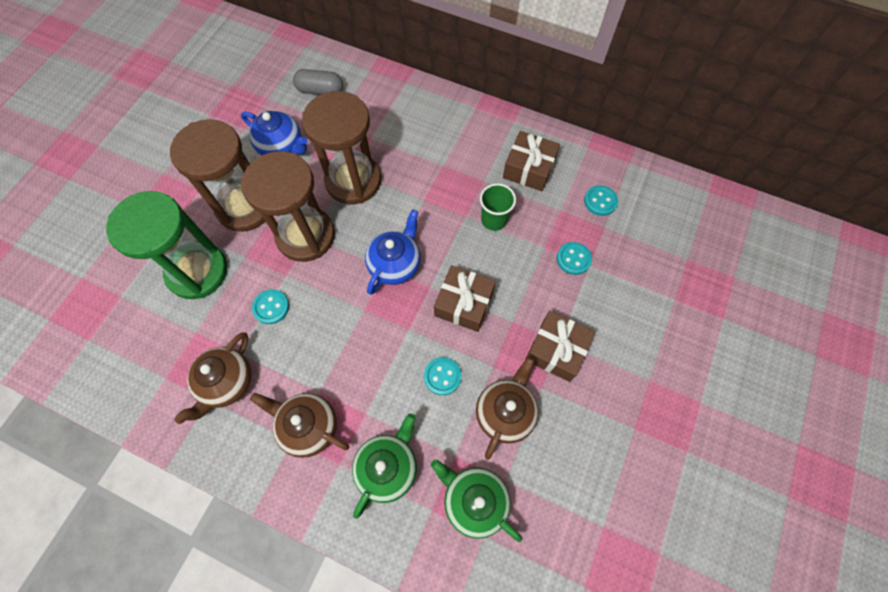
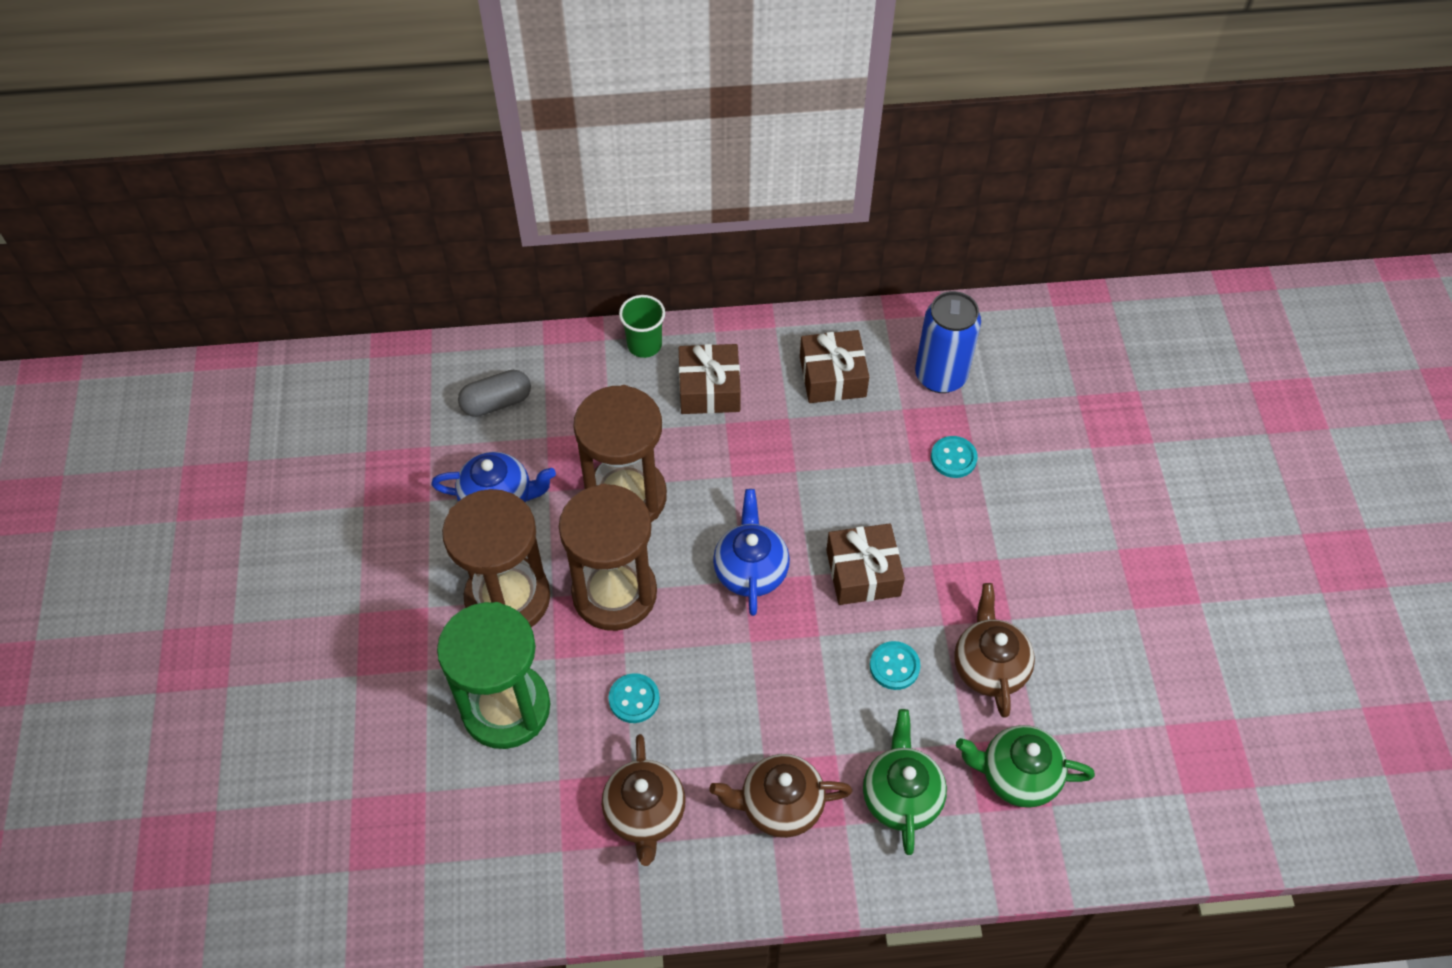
camera: 30 degrees left, 10 degrees down
green cup [480,183,516,231] -> green cup moved to [619,295,665,358]
brown gift [525,311,595,382] -> brown gift moved to [679,344,741,414]
turquoise button [584,185,618,216] -> blue can [915,291,981,393]

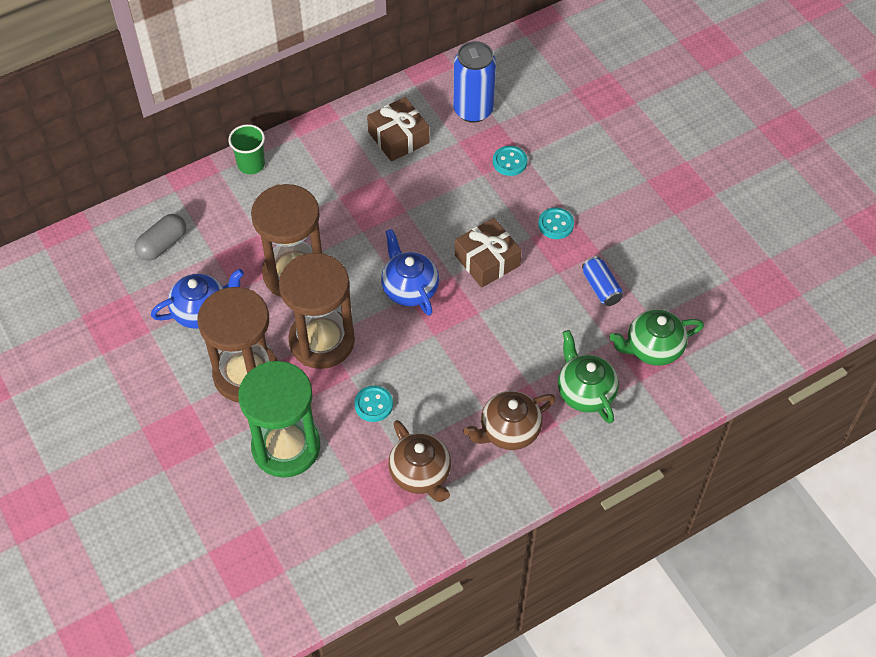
camera: 25 degrees left, 0 degrees up
brown gift [679,344,741,414] -> none
turquoise button [870,641,921,690] -> turquoise button moved to [538,208,574,239]
brown teapot [954,583,1035,718] -> blue can [582,256,623,306]

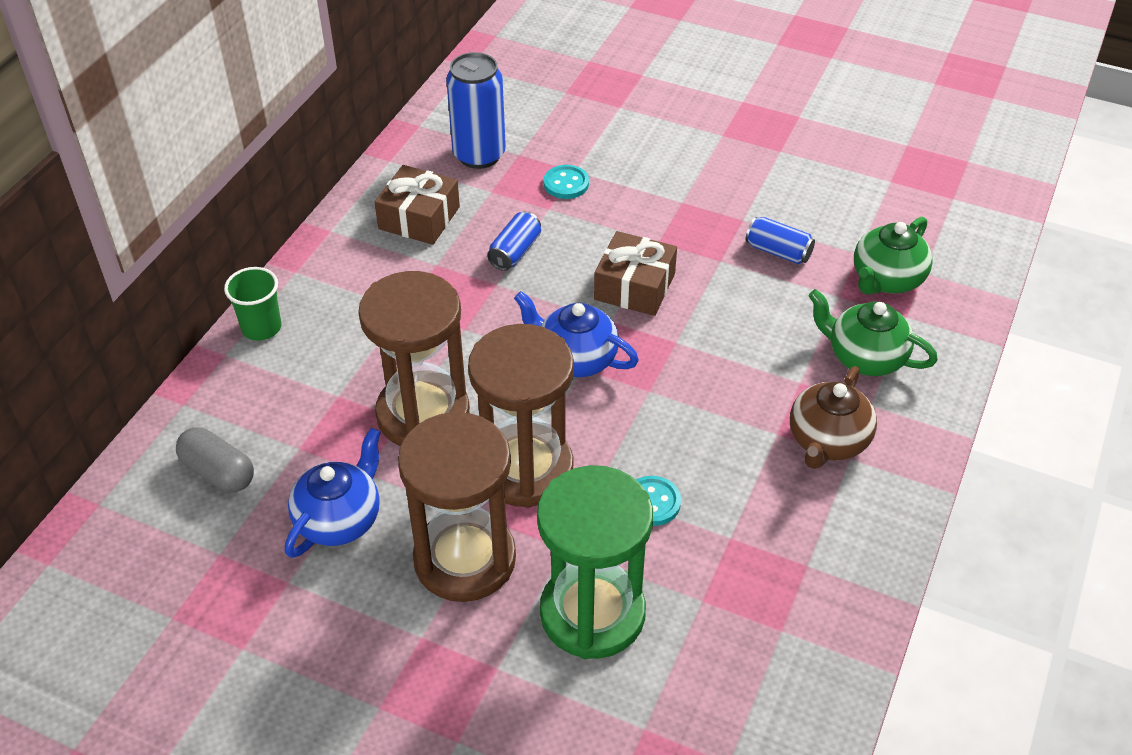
camera: 35 degrees left, 10 degrees down
grey capsule [135,214,186,261] -> grey capsule turned 60 degrees counterclockwise [176,427,254,493]
brown teapot [388,420,451,502] -> none
turquoise button [538,208,574,239] -> none
none -> blue can [487,212,541,271]

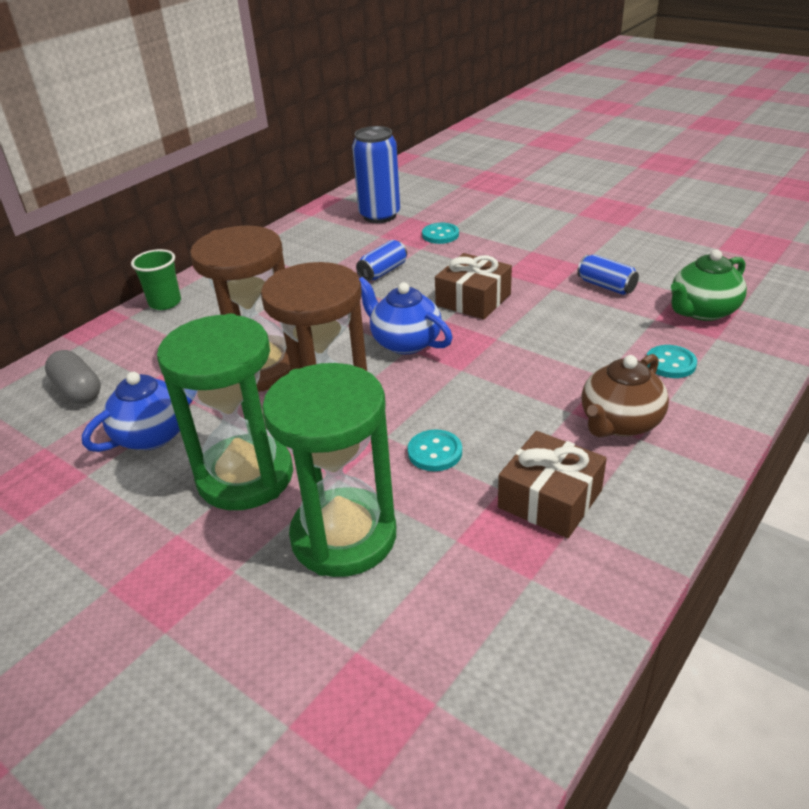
camera: 15 degrees right, 10 degrees down
brown gift [375,165,460,245] -> brown gift moved to [498,431,607,538]
brown hourglass [398,411,516,602] -> green hourglass [157,313,293,510]
green teapot [808,289,938,376] -> turquoise button [647,345,697,378]

